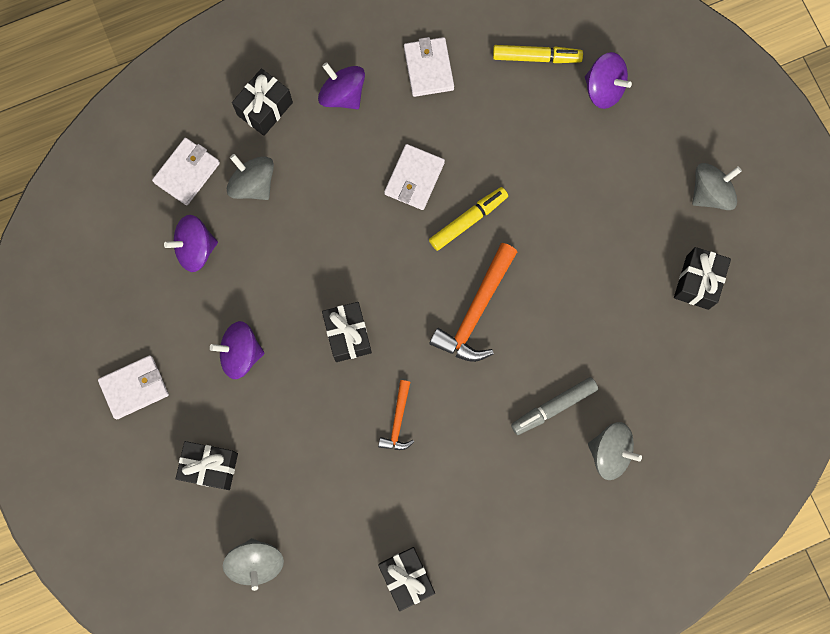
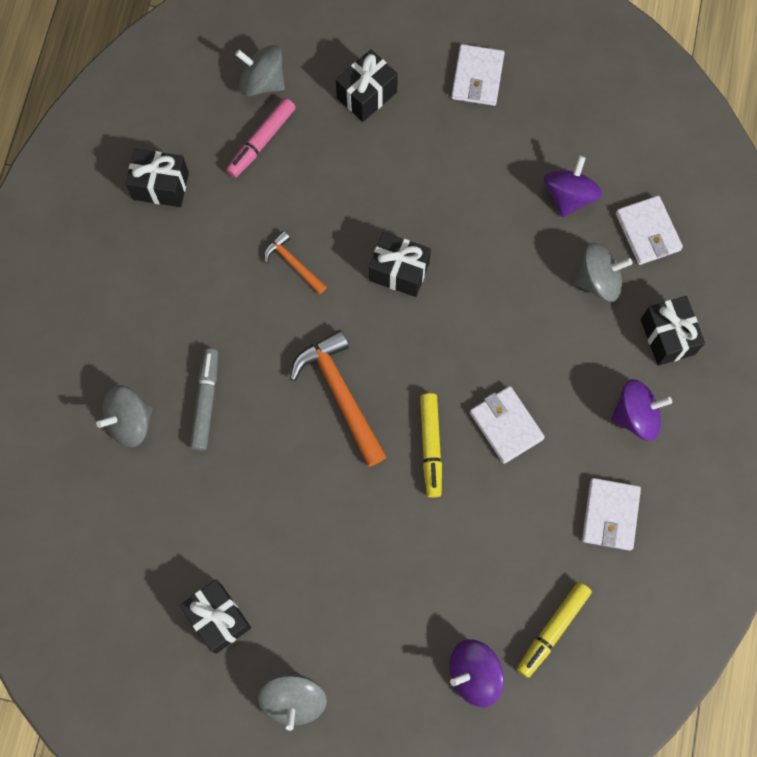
camera: 125 degrees right, 5 degrees down
purple spinning top [210,321,264,379] -> none
white wallet [404,37,454,97] -> white wallet turned 75 degrees clockwise [582,478,641,551]
none -> pink marker [226,98,296,178]

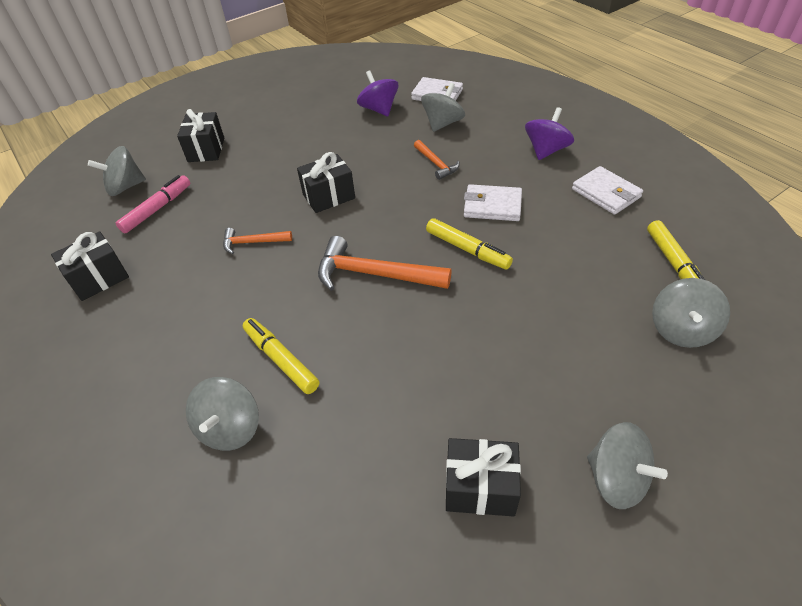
camera: 45 degrees left, 25 degrees down
grey marker [190,348,218,451] -> yellow marker [243,318,319,394]
pink marker [226,98,296,178] -> pink marker turned 135 degrees counterclockwise [116,175,190,233]
purple spinning top [449,639,504,707] -> grey spinning top [652,278,730,348]
white wallet [451,44,505,106] -> none
black gift [640,296,705,366] -> none
none -> orange hammer [414,140,459,180]

